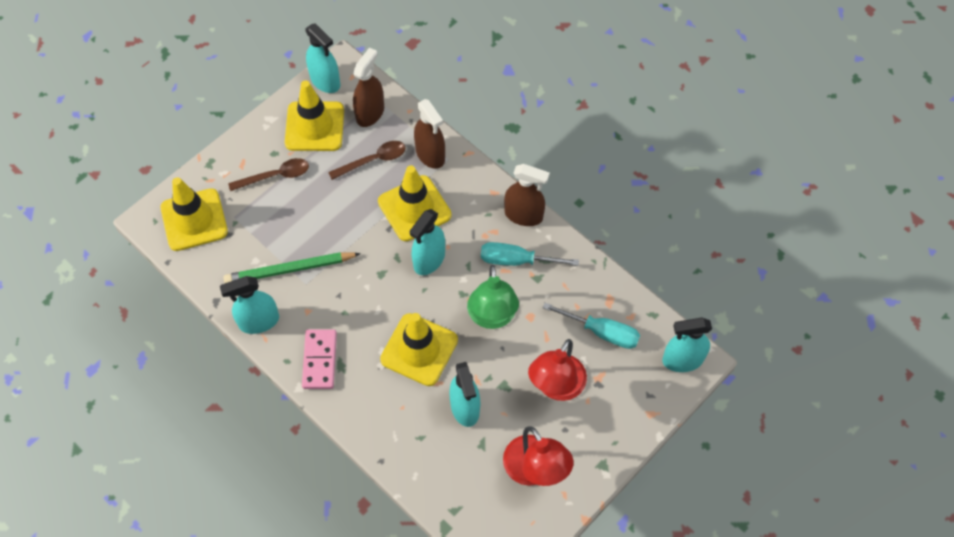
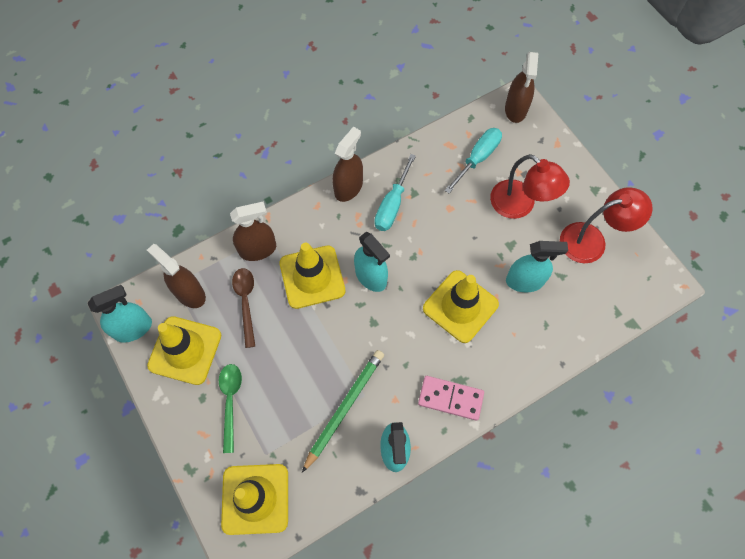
camera: 75 degrees left, 5 degrees up
green pencil [223,252,361,283] -> green pencil turned 150 degrees counterclockwise [302,350,384,473]
brown spoon [228,158,309,191] -> green spoon [219,364,242,453]
green lamp [467,264,519,329] -> none
turquoise spray bottle [662,317,712,372] -> brown spray bottle [505,52,538,123]

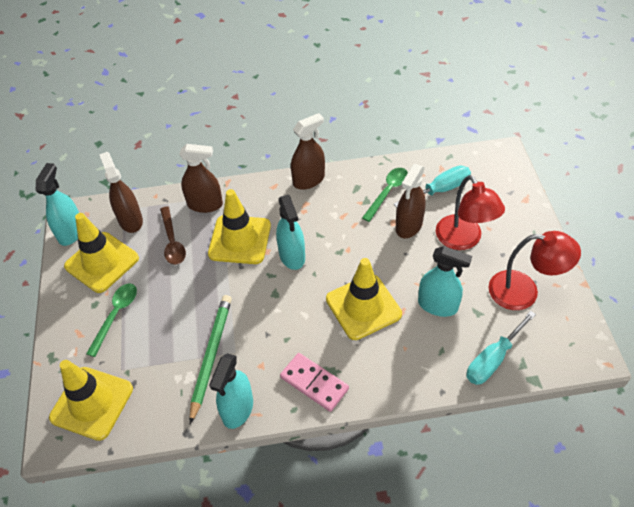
camera: 25 degrees right, 15 degrees down
turquoise spray bottle [88,285,152,343] -> turquoise spray bottle turned 75 degrees counterclockwise [36,163,79,246]
brown spoon [232,268,255,348] -> brown spoon turned 150 degrees clockwise [160,206,186,265]
green pencil [302,350,384,473] -> green pencil turned 45 degrees counterclockwise [190,295,232,424]
turquoise screwdriver [374,154,416,231] -> turquoise screwdriver moved to [466,311,536,385]
brown spray bottle [505,52,538,123] -> brown spray bottle moved to [396,164,426,238]
none -> green spoon [362,168,408,222]

